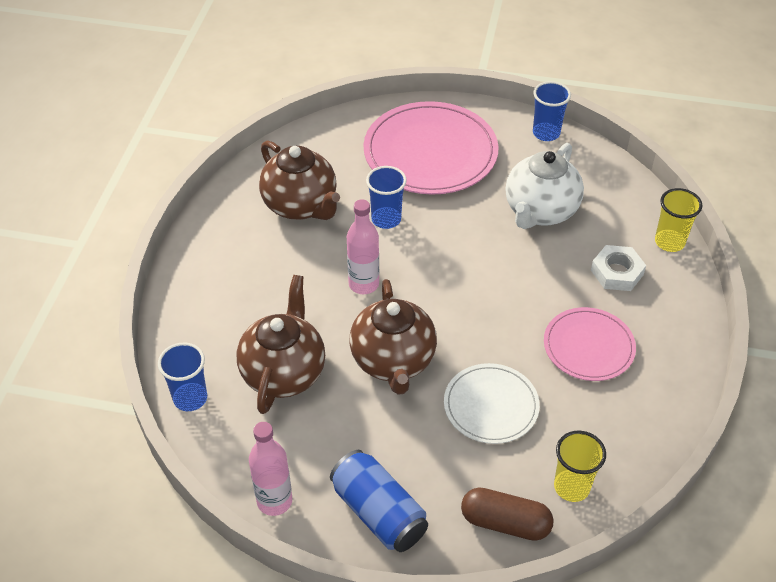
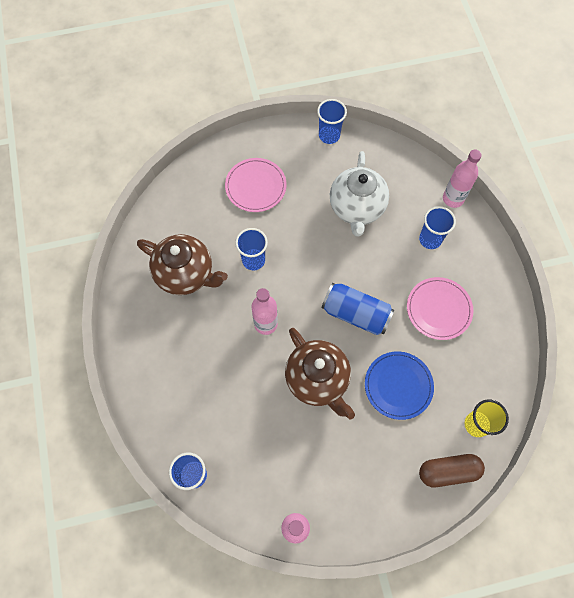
camera: 25 degrees left, 20 degrees up
brown teapot [236,275,325,414] -> none
blue can [330,450,428,552] -> blue can moved to [322,283,395,335]
pink plate [363,101,498,195] -> pink plate [225,158,287,212], size x0.58
white plate [444,363,540,444] -> blue plate [365,351,434,420]
white nut [591,245,646,291] -> blue cup [419,206,456,249]
yellow cup [655,188,702,252] -> pink bottle [443,149,482,208]

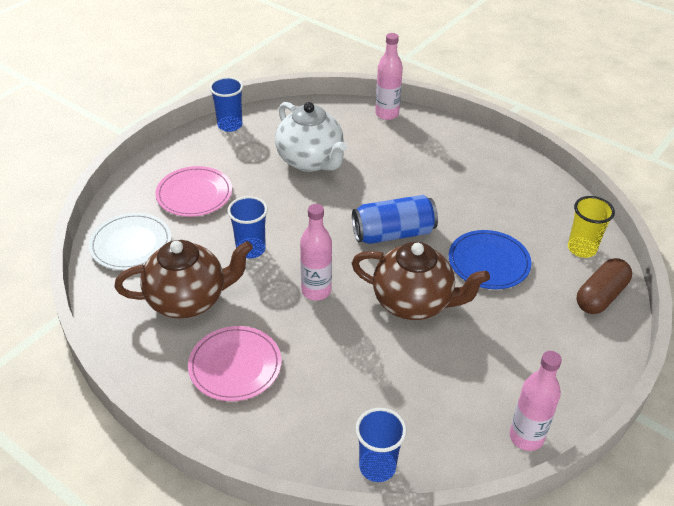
camera: 40 degrees left, 25 degrees down
pink plate [407,277,473,340] -> pink plate moved to [188,326,282,401]
blue cup [419,206,456,249] -> none
none -> white plate [89,213,171,270]

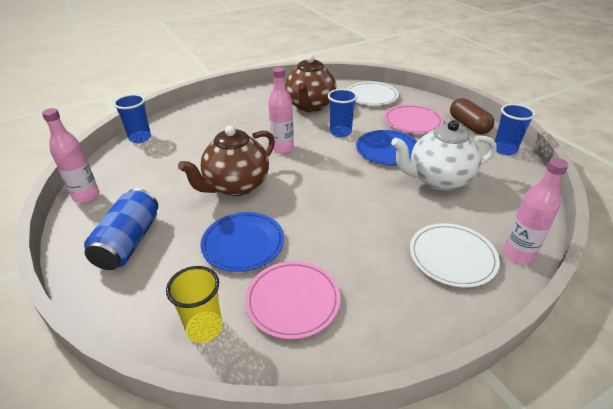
camera: 115 degrees right, 5 degrees down
pink plate [188,326,282,401] -> pink plate moved to [245,261,340,339]
blue can [352,195,438,244] -> blue can moved to [84,188,158,270]
brown capsule [576,258,632,314] -> brown capsule moved to [450,98,494,134]
none -> blue plate [356,130,417,165]
none -> white plate [410,223,500,288]

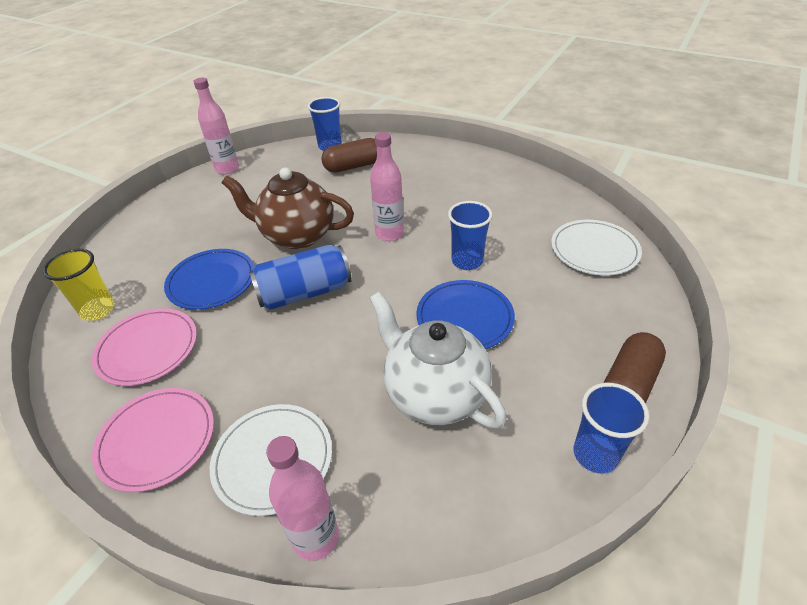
camera: 60 degrees right, 5 degrees up
blue can [84,188,158,270] -> blue can moved to [249,245,352,310]
brown teapot [285,55,336,112] -> none
pink plate [384,105,443,134] -> pink plate moved to [92,388,214,492]
none -> brown capsule [321,138,377,173]

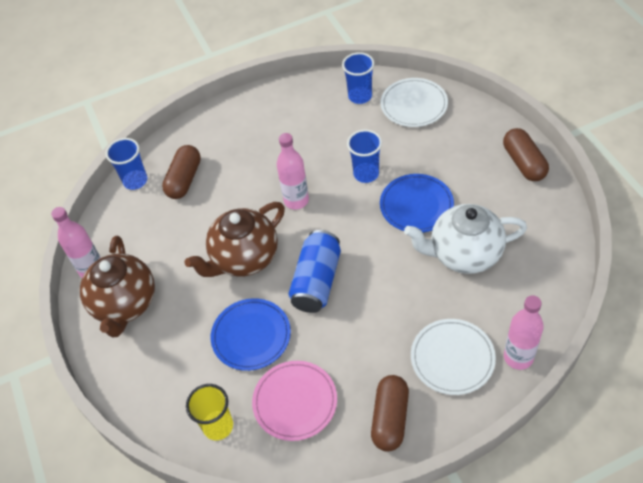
camera: 50 degrees left, 10 degrees up
pink plate [92,388,214,492] -> brown capsule [371,375,409,452]
blue cup [573,383,649,474] -> blue cup moved to [342,52,375,104]
none -> brown teapot [80,236,155,338]

